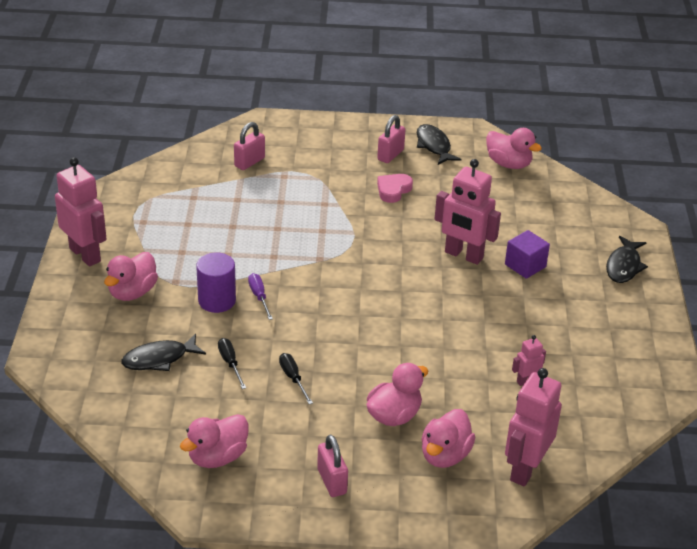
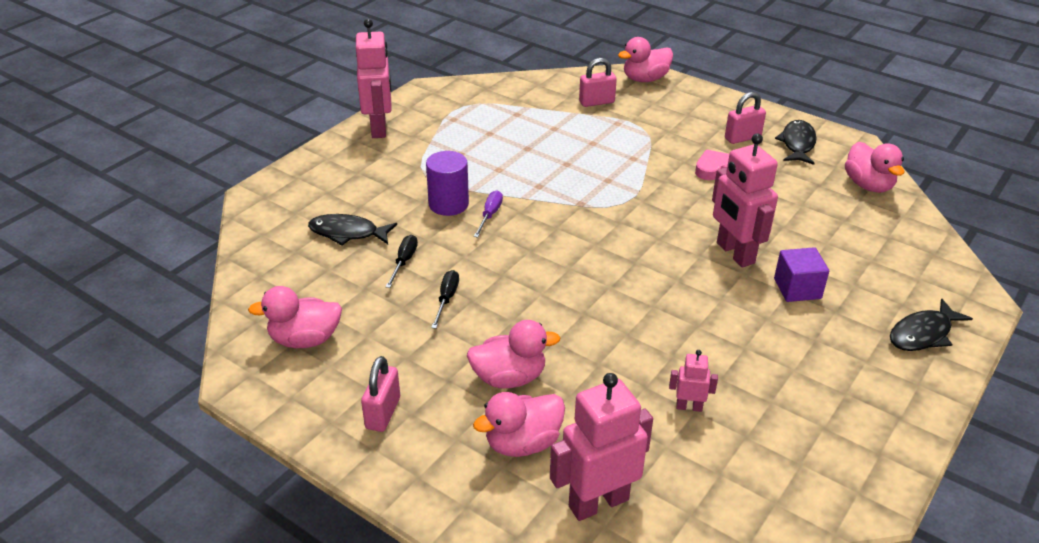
camera: 35 degrees right, 0 degrees up
pink duck [104,252,158,301] -> pink duck moved to [618,37,673,82]

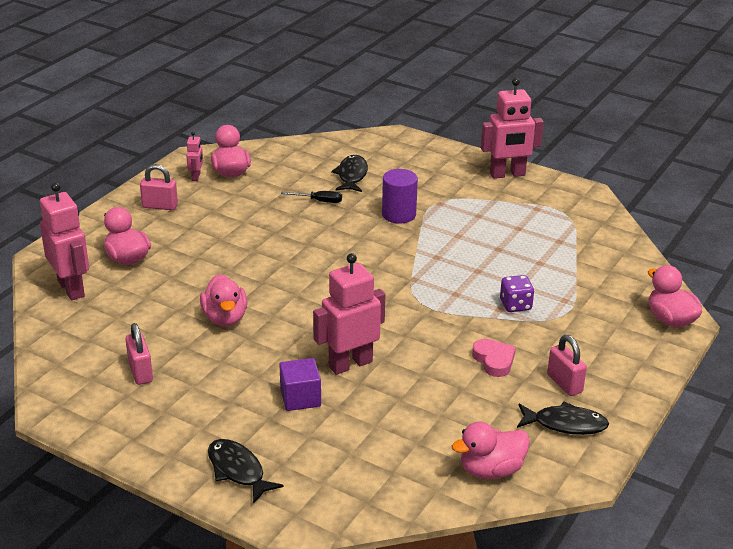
camera: 85 degrees right, 5 degrees down
black screwdriver [431,270,459,329] -> none
pink duck [467,320,561,388] -> pink duck moved to [200,274,247,326]
purple screwdriver [474,191,503,237] -> none
pink padlock [579,58,617,107] -> pink padlock moved to [125,323,153,385]
pink robot [669,350,718,412] -> pink robot moved to [186,132,203,181]
none -> purple dice [500,275,534,312]

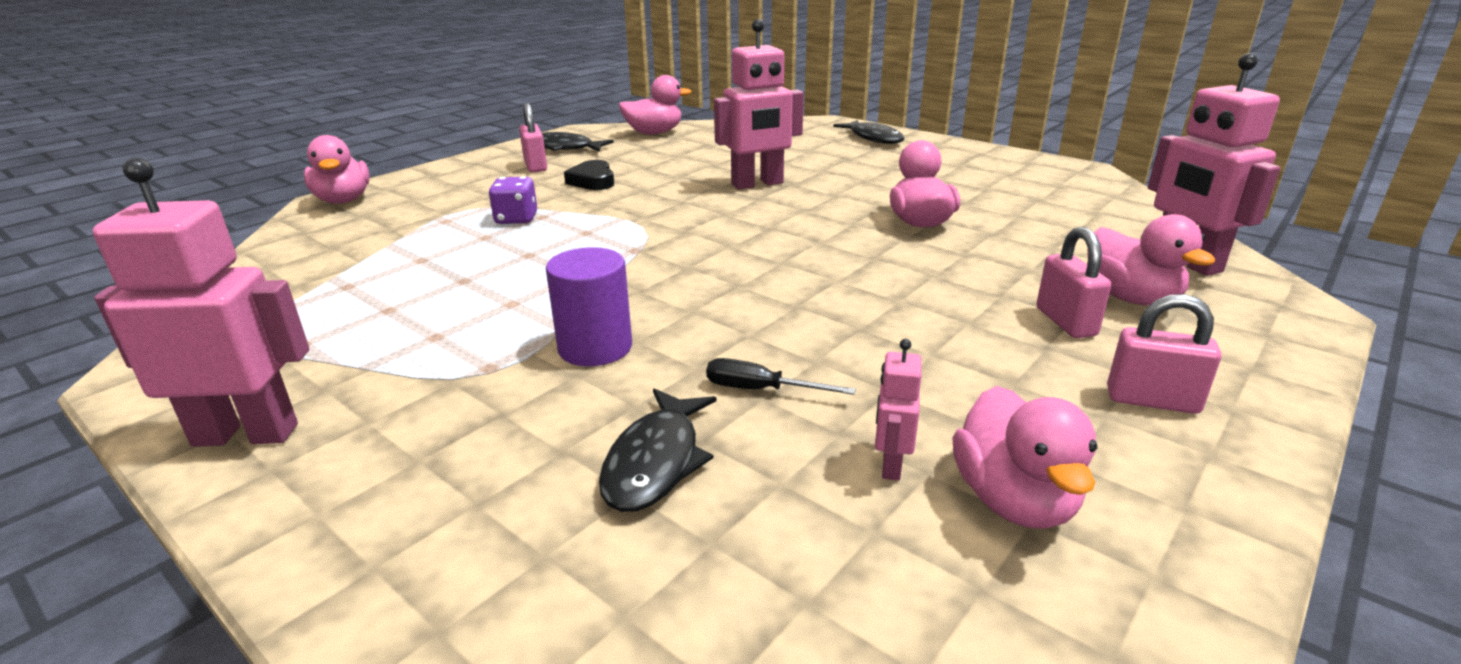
camera: 170 degrees left, 5 degrees down
pink padlock [125,323,153,385] -> pink padlock moved to [1037,227,1111,338]
pink robot [186,132,203,181] -> pink robot moved to [875,339,922,481]
purple cube [280,358,321,411] -> none
pink heart [472,339,516,377] -> black heart [564,160,614,190]

